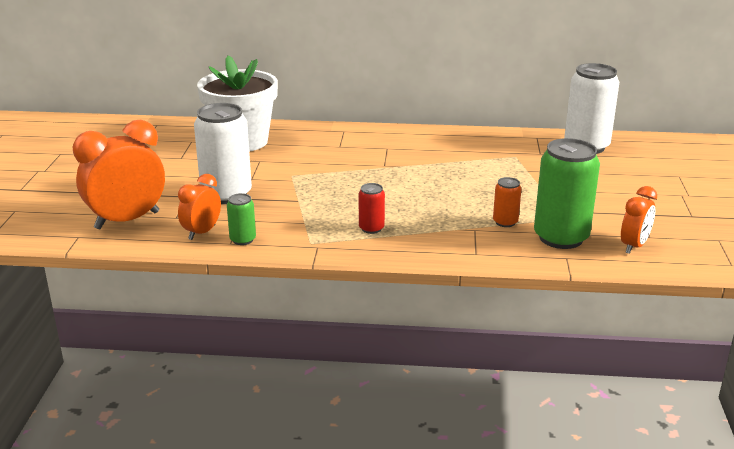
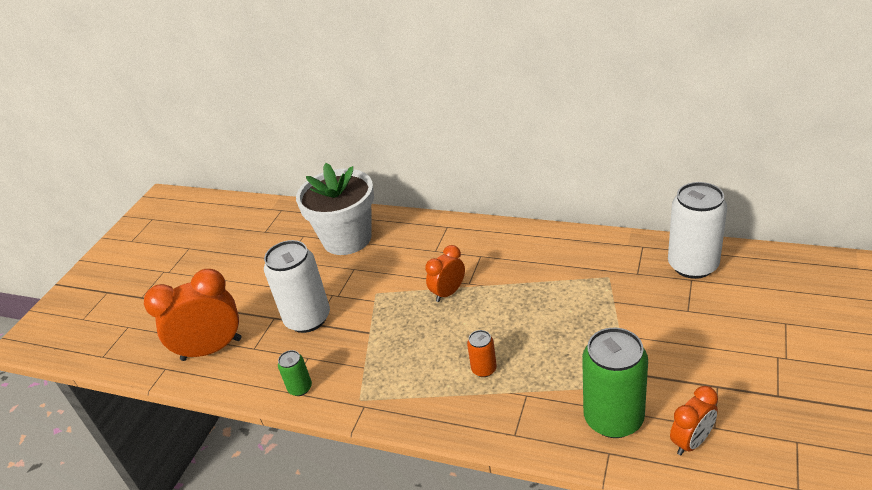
camera: 20 degrees right, 10 degrees up
orange clock [178,174,221,240] -> orange clock moved to [425,245,465,302]
red can [359,183,385,234] -> none
orange can [493,177,522,227] -> orange can moved to [467,330,497,377]

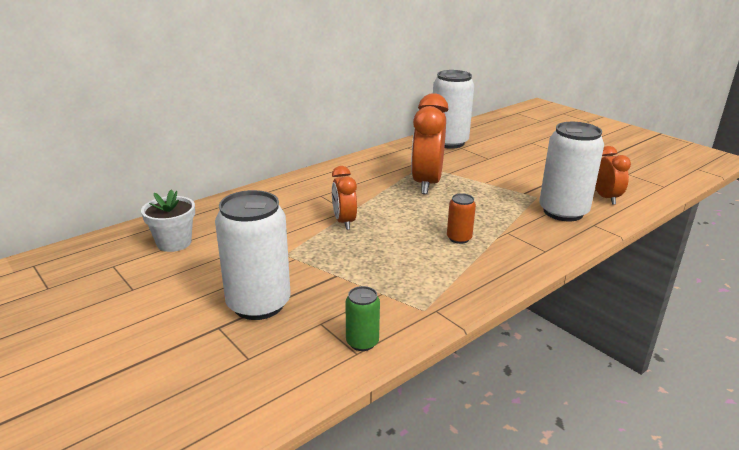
camera: 65 degrees left, 10 degrees down
orange clock [144,269,241,361] -> orange clock moved to [411,93,448,194]
white flower pot [296,163,374,255] -> white flower pot [141,189,195,252], size x0.53
green can [582,328,648,438] -> white can [539,122,604,221]

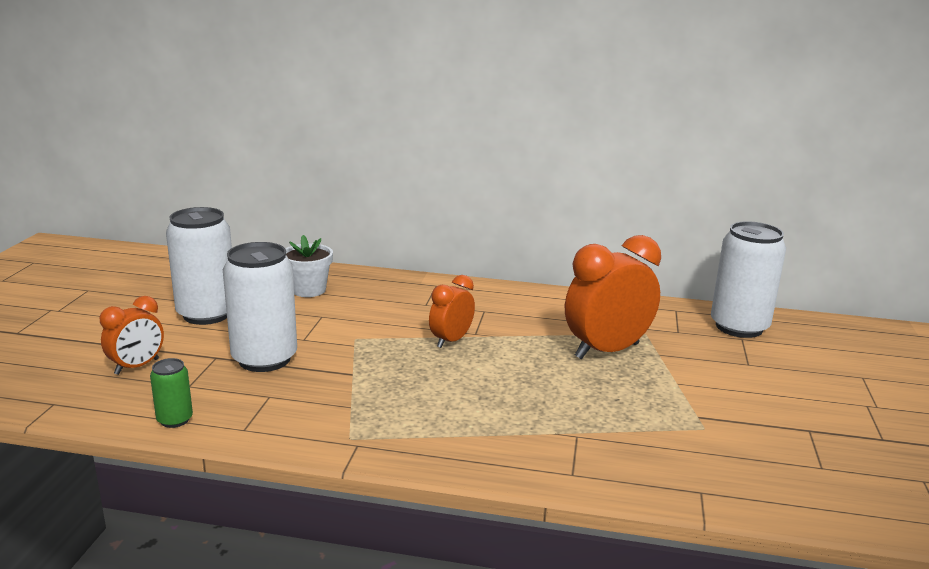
camera: 50 degrees right, 5 degrees down
green can [345,286,380,351] -> green can moved to [150,358,193,428]
orange can [447,193,476,244] -> none
white can [539,122,604,221] -> white can moved to [166,207,232,325]
orange clock [595,146,631,205] -> orange clock moved to [100,296,164,375]

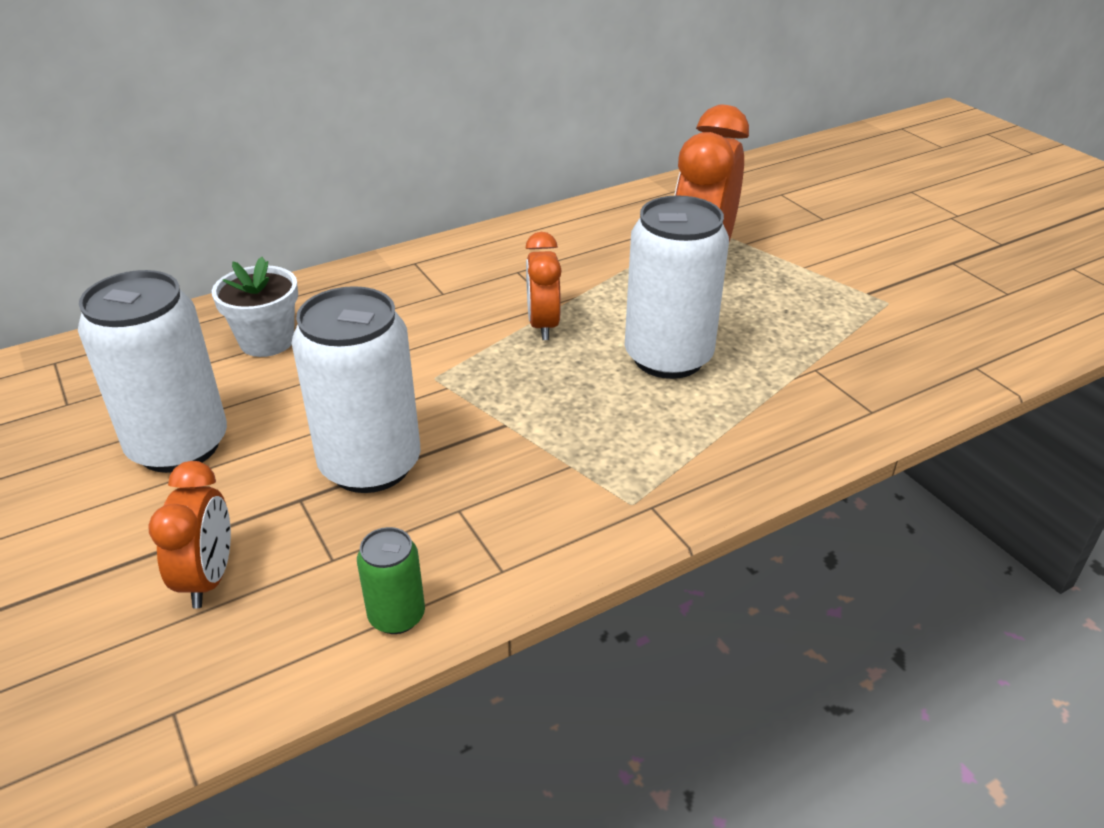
camera: 40 degrees left, 15 degrees up
white can [711,222,786,338] -> white can moved to [625,195,729,379]

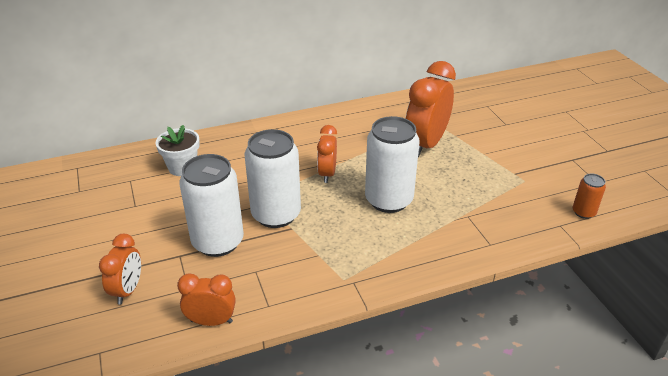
camera: 10 degrees right, 0 degrees up
white can [78,270,227,473] -> white can moved to [245,129,301,228]
green can [357,527,425,634] -> orange clock [177,274,236,326]
none -> orange can [573,174,606,219]

